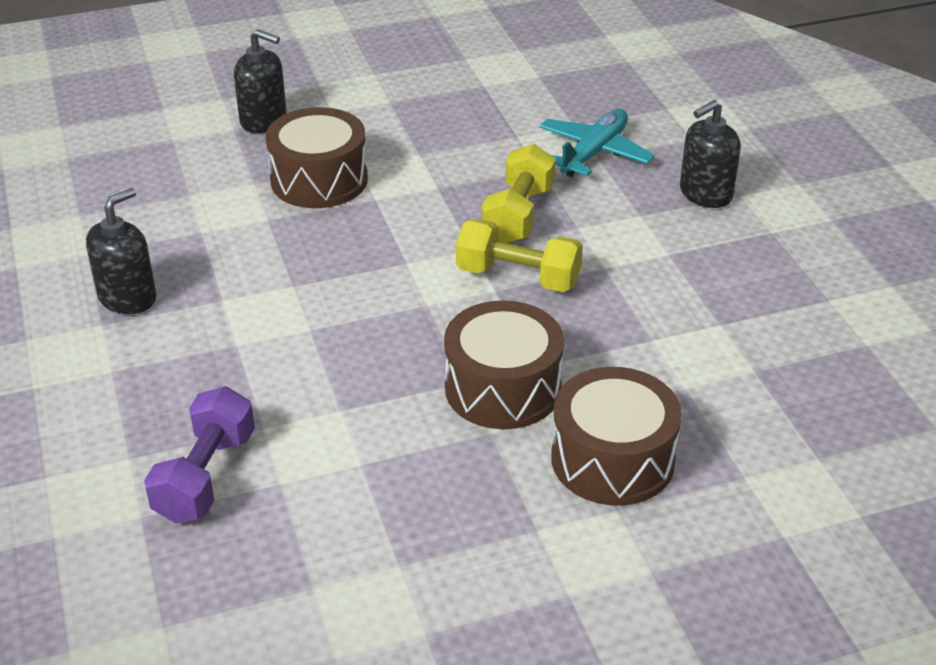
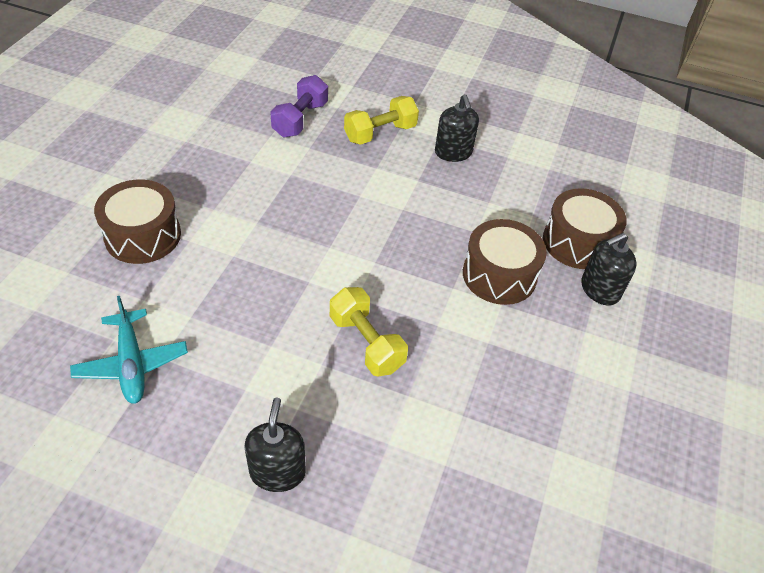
camera: 125 degrees right, 10 degrees up
purple dumbbell [144,386,255,524] -> purple dumbbell turned 60 degrees clockwise [270,75,328,137]
brown drum [444,300,564,429] -> brown drum moved to [543,188,627,269]
yellow dumbbell [456,219,583,292] -> yellow dumbbell moved to [344,96,419,145]
turquoise plane [539,109,655,177] -> turquoise plane moved to [70,296,188,404]

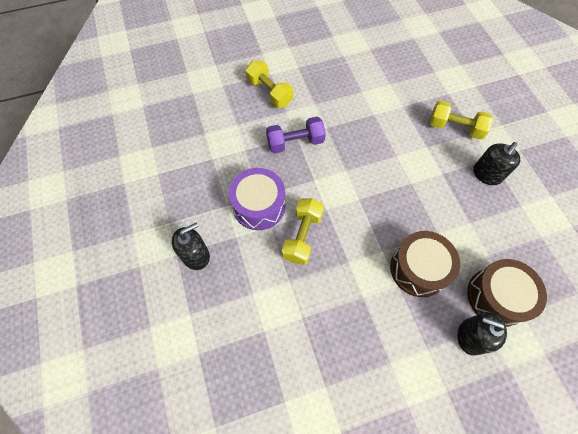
camera: 55 degrees right, 15 degrees up
turquoise plane [70,296,188,404] -> none
brown drum [94,180,181,264] -> yellow dumbbell [245,60,293,108]
purple dumbbell [270,75,328,137] -> purple dumbbell moved to [266,117,326,154]
none -> purple drum [229,168,285,230]

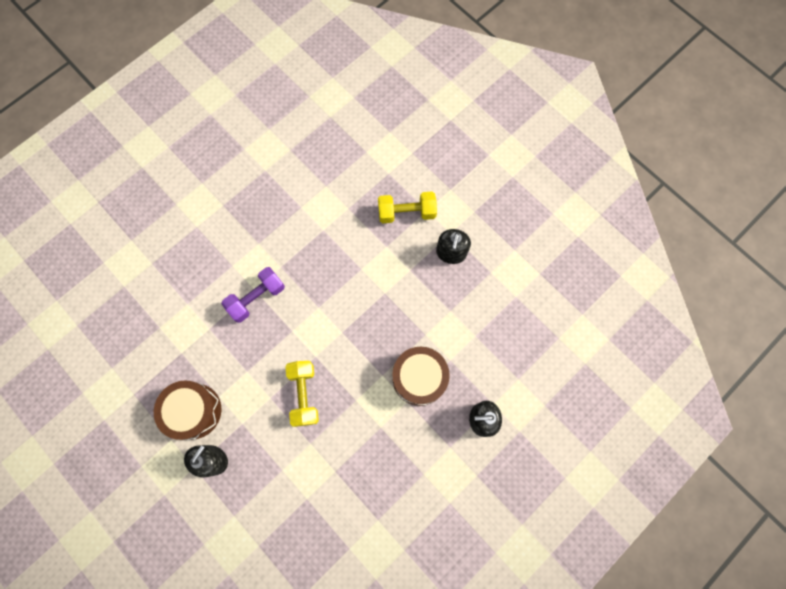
camera: 25 degrees left, 10 degrees up
purple drum [229,168,285,230] -> none
yellow dumbbell [245,60,293,108] -> none
brown drum [467,259,547,327] -> brown drum moved to [154,380,222,440]

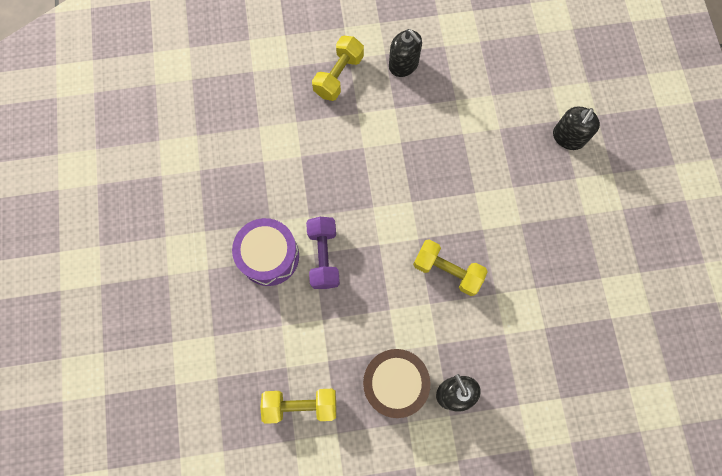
camera: 55 degrees left, 0 degrees up
brown drum [392,347,450,406] -> none
none -> purple drum [232,218,299,286]
none -> yellow dumbbell [260,389,336,424]

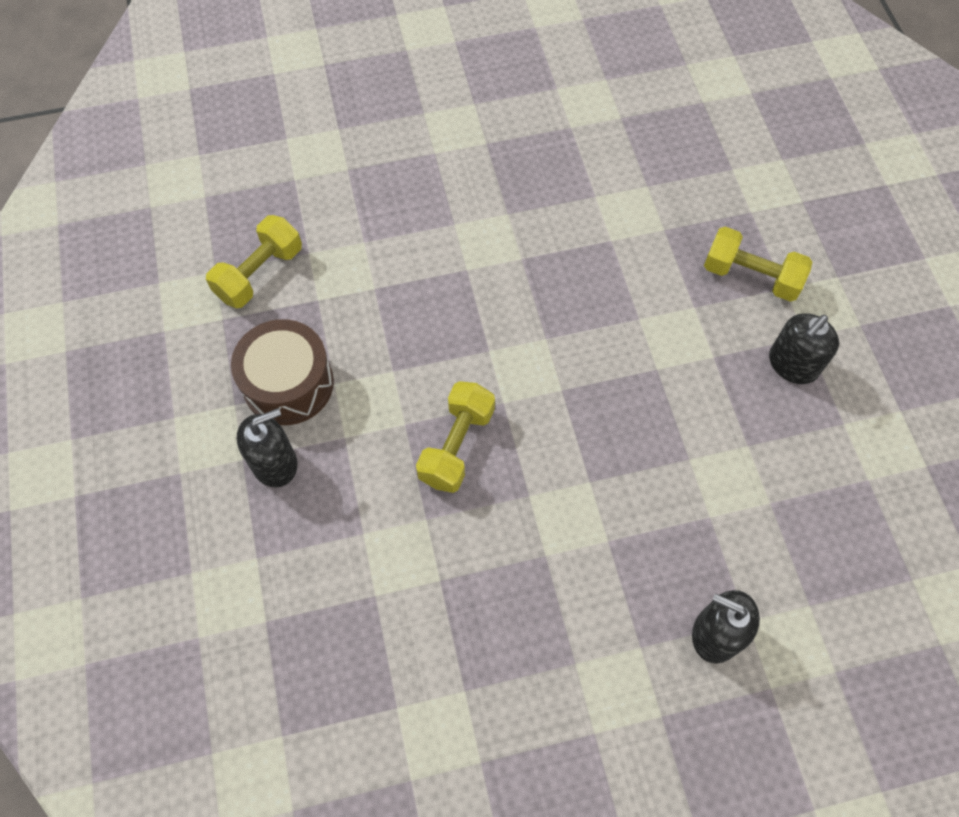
camera: 85 degrees right, 10 degrees down
purple drum [232,218,299,286] -> none
yellow dumbbell [260,389,336,424] -> yellow dumbbell turned 45 degrees clockwise [206,215,302,308]
purple dumbbell [306,217,340,289] -> none

